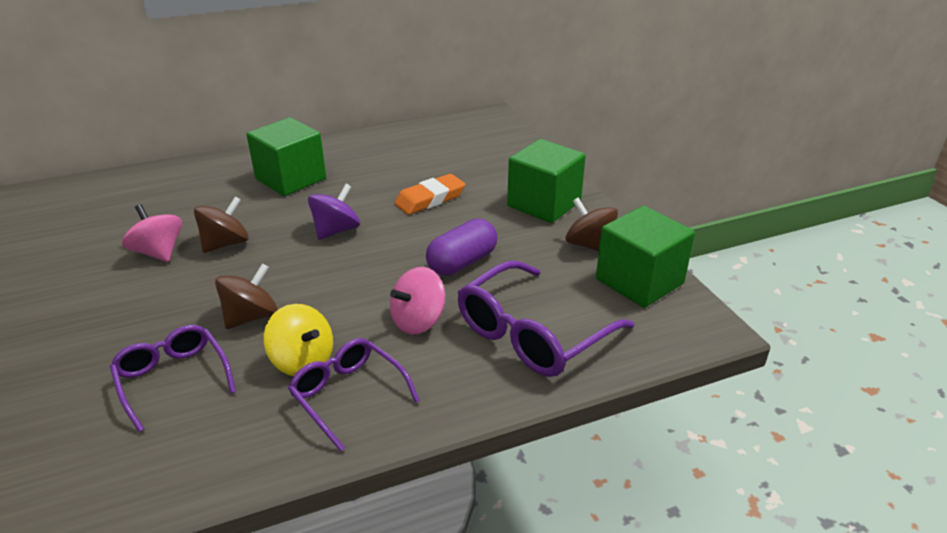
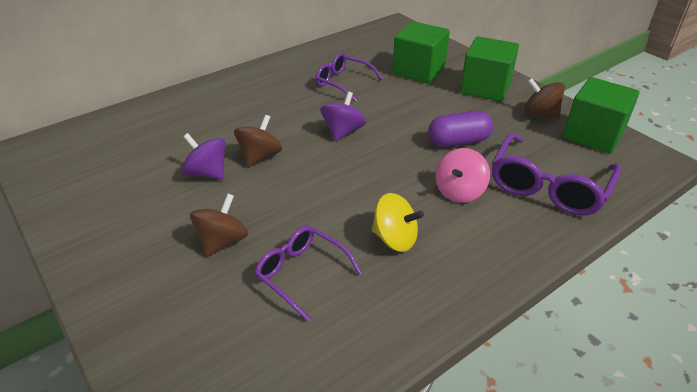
camera: 15 degrees left, 5 degrees up
pink spinning top [122,204,182,262] -> purple spinning top [182,133,226,180]
brown spinning top [215,263,277,329] -> brown spinning top moved to [190,193,248,257]
green cube [247,117,326,196] -> green cube moved to [392,21,450,84]
purple glasses [288,338,420,452] -> purple glasses moved to [316,53,383,102]
orange eraser [394,174,465,215] -> none
purple capsule [426,219,497,275] -> purple capsule turned 45 degrees clockwise [428,111,493,147]

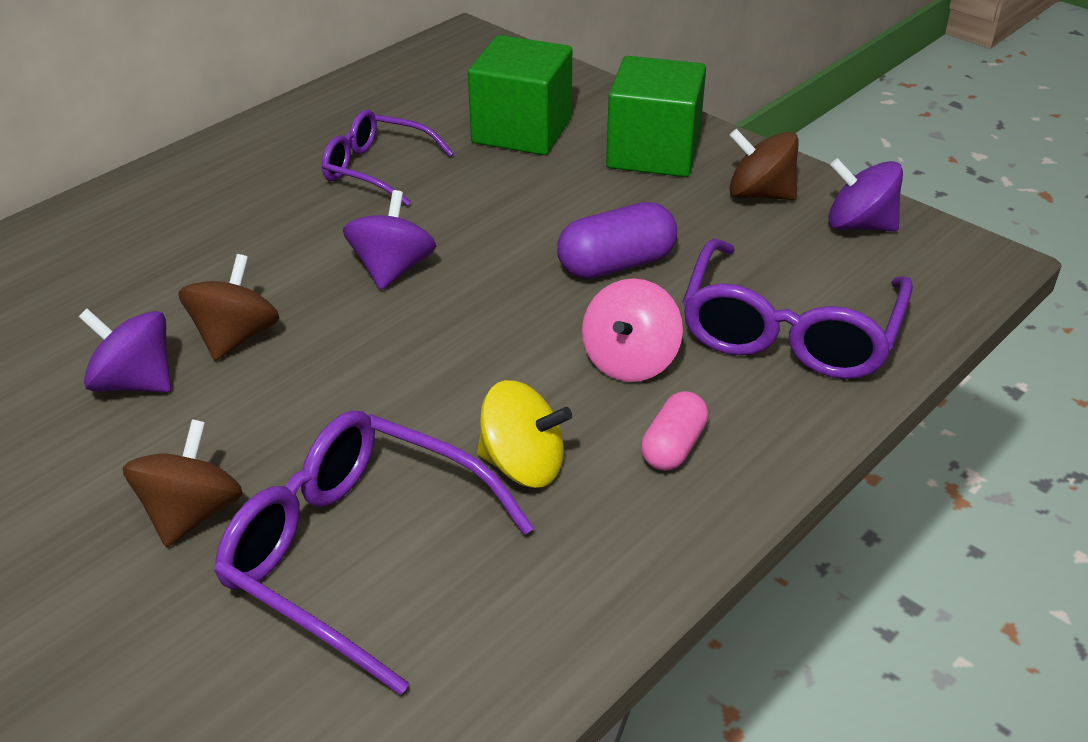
camera: 10 degrees left, 0 degrees up
purple glasses [254,226,362,322] -> purple glasses [214,410,534,695], size x1.56
green cube [563,77,640,154] -> purple spinning top [828,158,903,232]
none -> pink capsule [641,391,708,471]

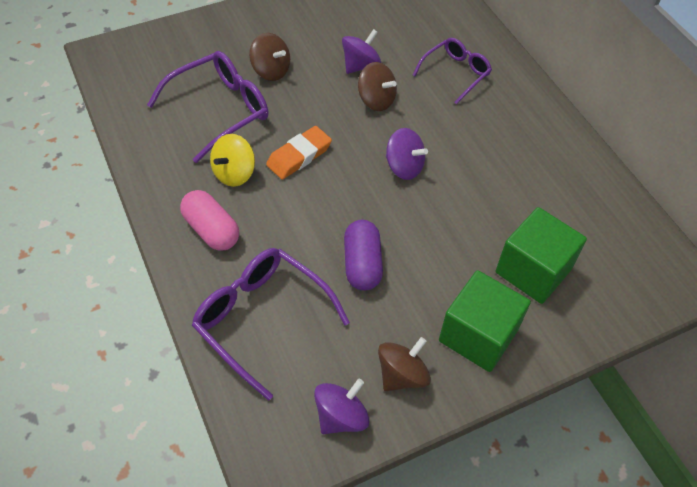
camera: 110 degrees right, 15 degrees up
purple glasses [322,110,454,206] -> purple glasses moved to [413,38,492,105]
pink spinning top [582,278,683,382] -> none
pink capsule [641,391,708,471] -> pink capsule [180,190,239,251], size x1.52
none -> orange eraser [266,126,332,179]

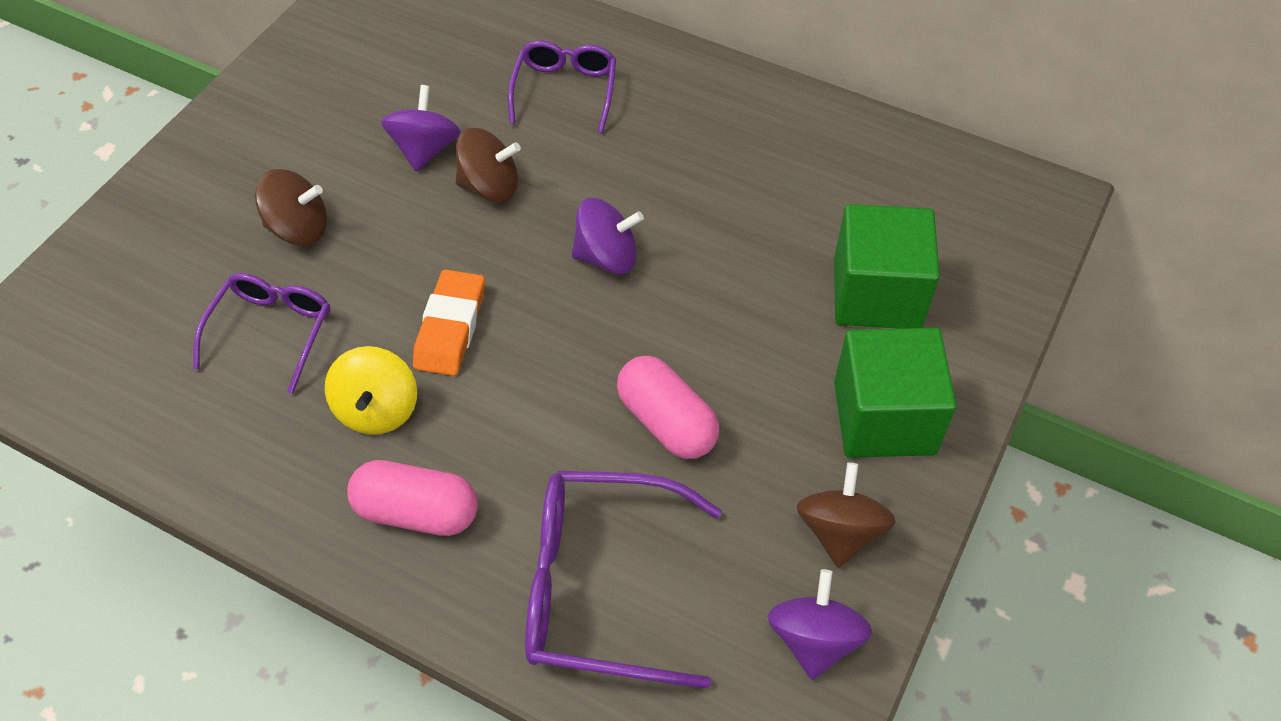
camera: 35 degrees left, 0 degrees up
purple glasses [147,51,269,163] -> purple glasses [193,273,330,394], size x0.64
purple capsule [344,220,383,291] -> pink capsule [617,356,720,459]

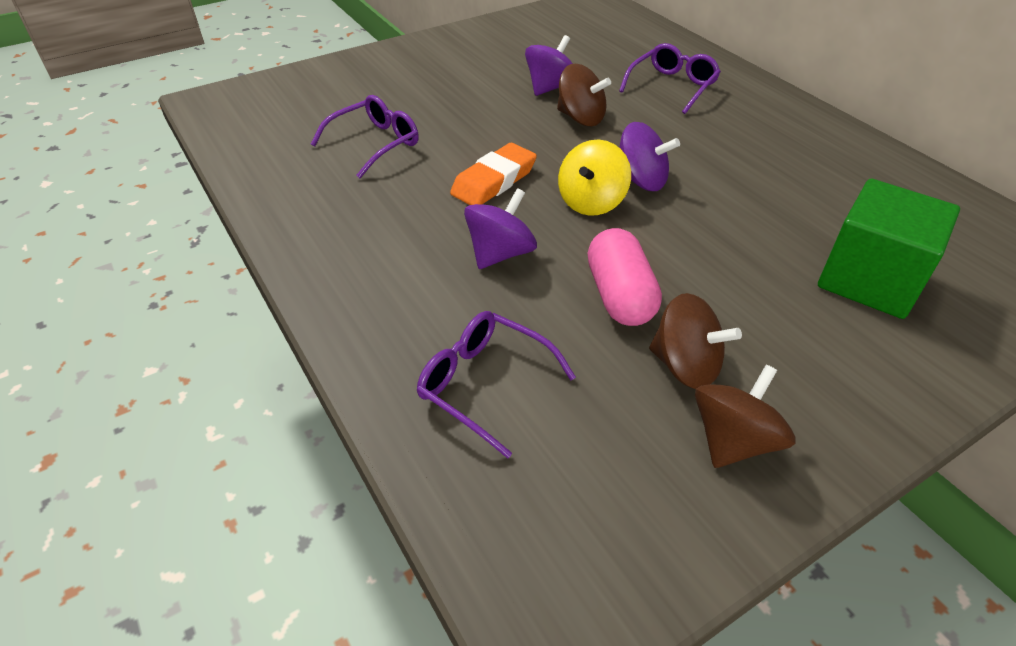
camera: 30 degrees right, 10 degrees down
brown spinning top [255,169,327,246] -> brown spinning top moved to [649,293,742,389]
yellow spinning top [325,346,417,435] -> yellow spinning top moved to [558,140,631,216]
pink capsule [347,460,478,536] -> none
purple glasses [525,471,722,689] -> purple glasses [417,311,576,458], size x0.64
purple spinning top [768,569,872,680] -> purple spinning top moved to [464,188,537,269]
green cube [834,328,957,458] -> none

